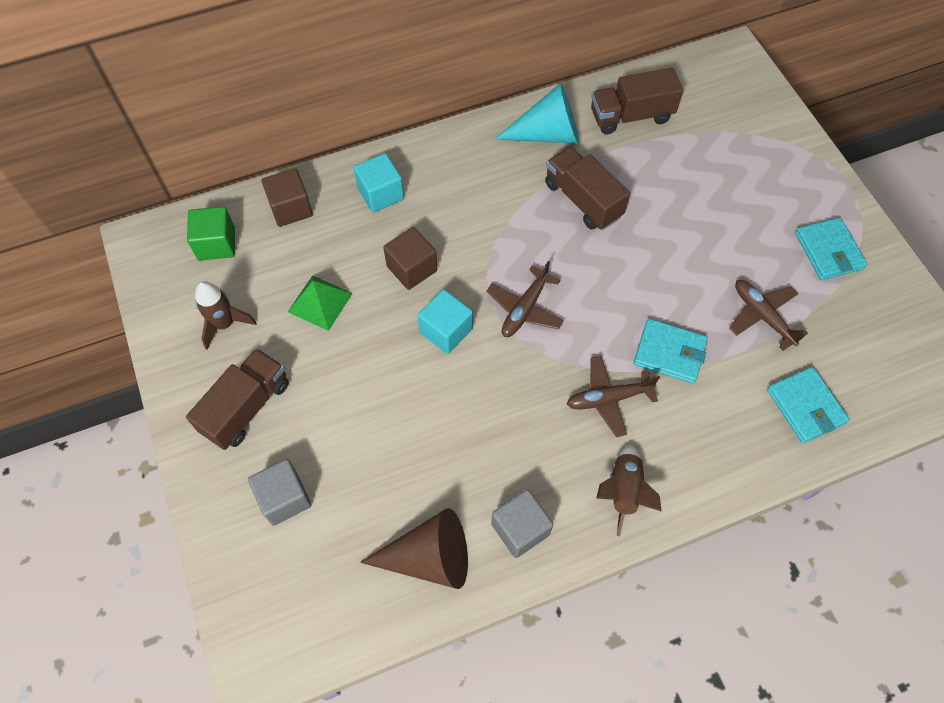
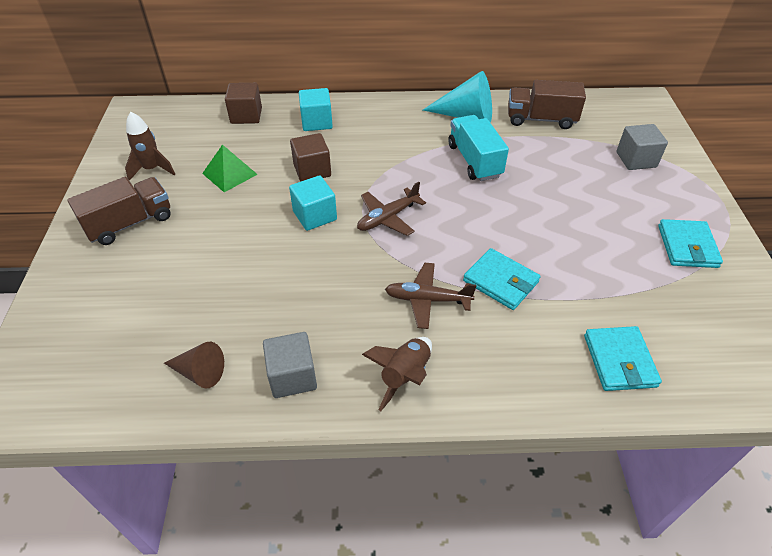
camera: 20 degrees right, 15 degrees down
green cube [187,207,235,261] -> none
grey cube [248,459,312,526] -> grey cube moved to [616,124,668,170]
brown cone [360,508,468,589] -> brown cone [164,342,224,388], size x0.60
brown truck [545,146,630,230] -> turquoise truck [448,115,509,181]
brown plane [730,280,808,351] -> none

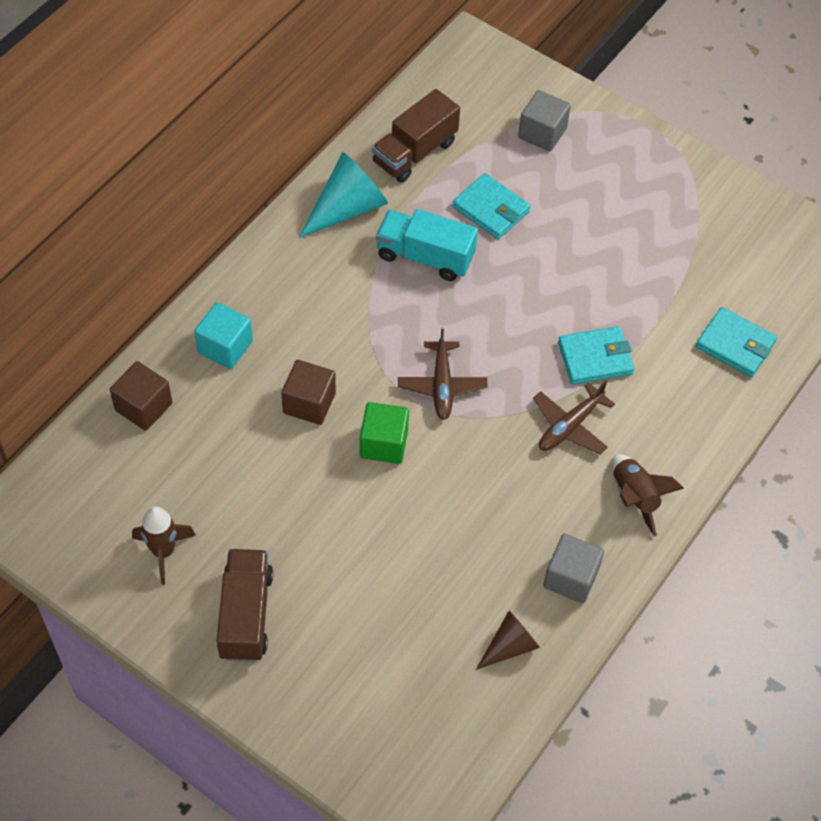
camera: 55 degrees left, 10 degrees up
green pyramid [202,145,258,192] -> none
turquoise cube [289,175,337,231] -> green cube [360,402,409,464]
turquoise wallet [658,219,723,268] -> turquoise wallet moved to [452,173,530,239]

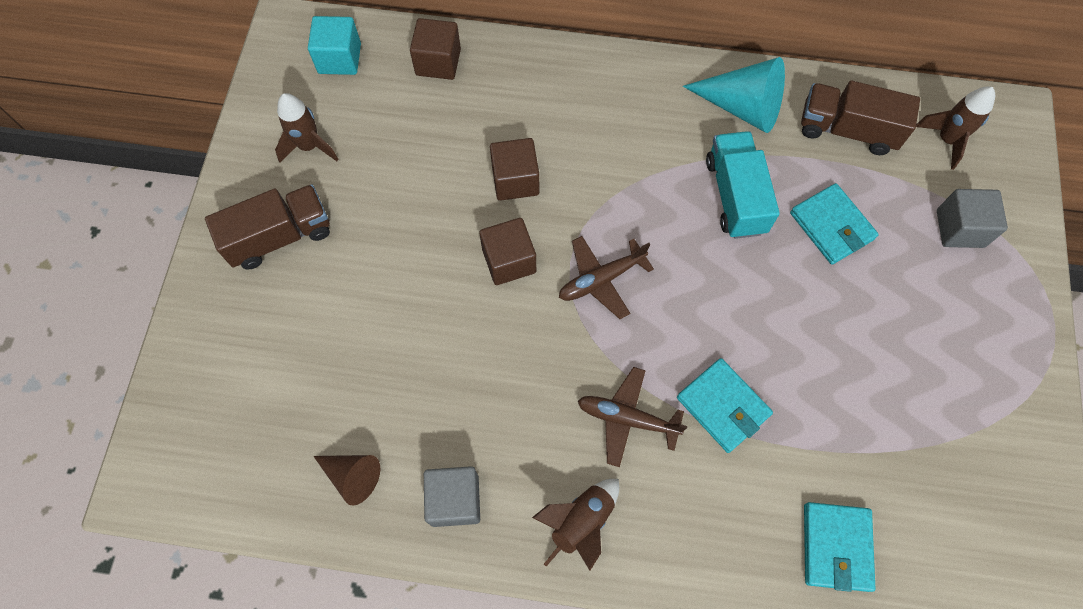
camera: 65 degrees right, 10 degrees up
turquoise cube [194,302,253,369] -> turquoise cube moved to [308,16,361,75]
green cube [360,402,409,464] -> brown cube [479,218,536,285]
turquoise wallet [452,173,530,239] -> turquoise wallet turned 45 degrees counterclockwise [790,183,879,265]
none -> brown rocket [916,86,995,170]

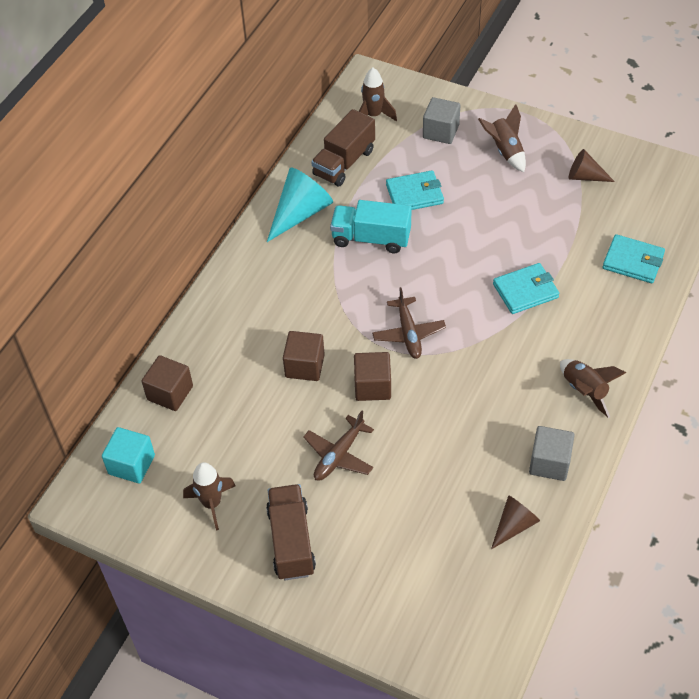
camera: 70 degrees left, 15 degrees down
brown plane [578,367,687,467] -> brown plane moved to [303,411,374,481]
none -> brown rocket [478,104,526,172]
none -> brown cone [569,149,615,182]

